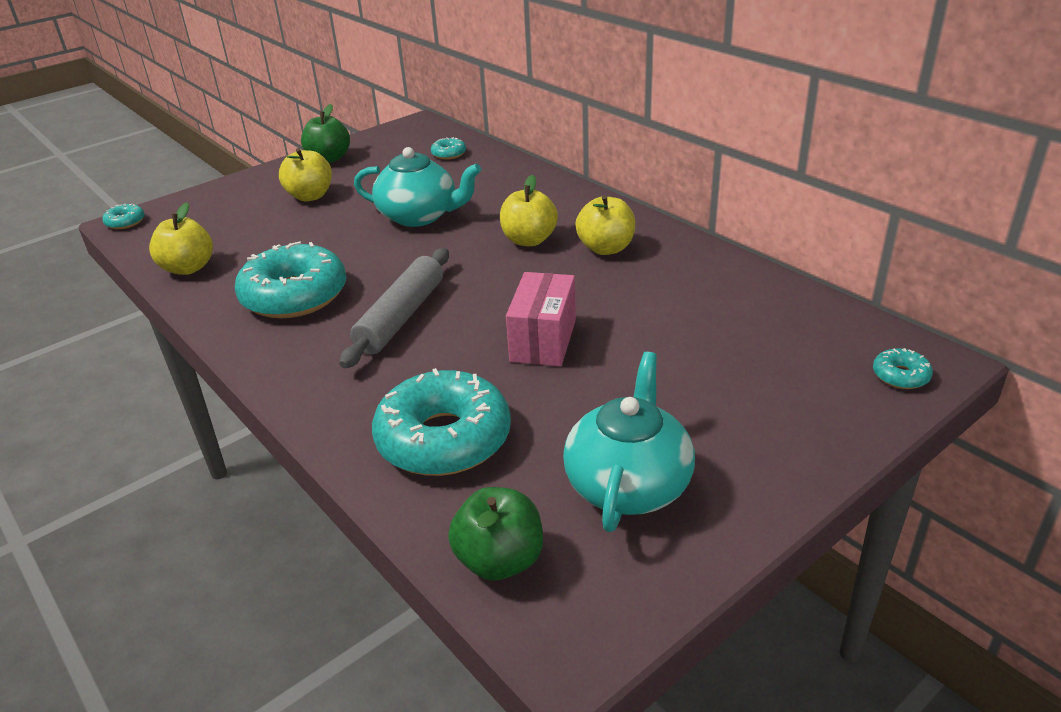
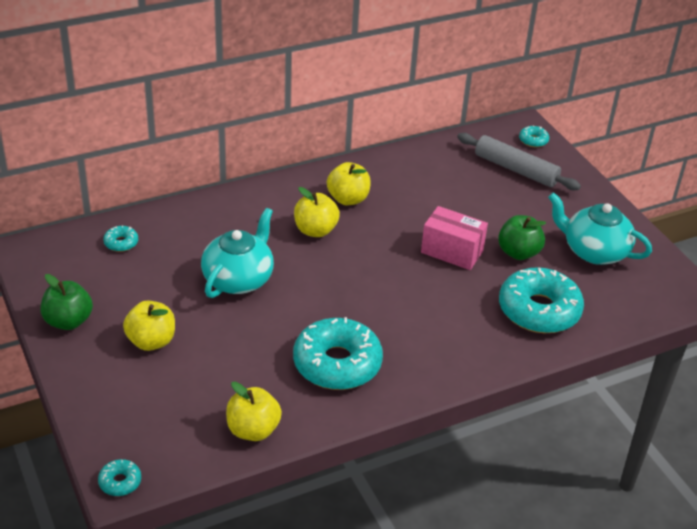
camera: 80 degrees left, 5 degrees up
grey rolling pin [339,248,449,368] -> grey rolling pin moved to [457,133,581,190]
green apple [448,487,543,581] -> green apple moved to [498,215,546,260]

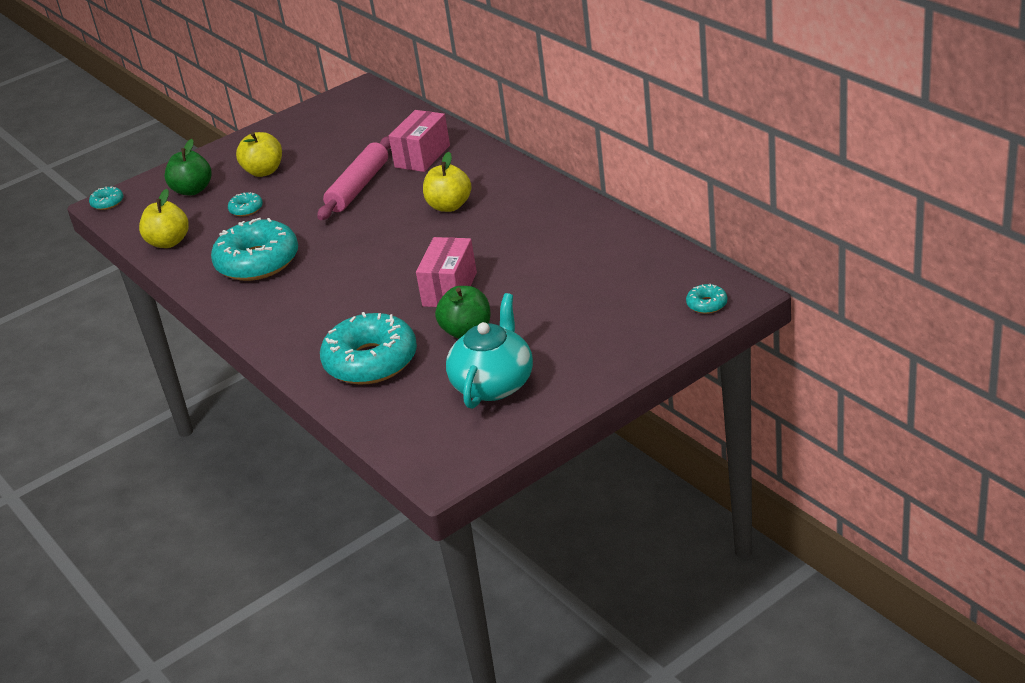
camera: 85 degrees right, 5 degrees down
green apple [41,274,93,330] -> green apple moved to [164,139,211,195]
turquoise donut [103,225,138,252] -> turquoise donut moved to [228,192,263,217]
turquoise teapot [201,208,274,298] -> pink rolling pin [317,136,391,220]
yellow apple [327,162,371,205] -> none
grey rolling pin [457,133,581,190] -> none
none -> pink box [389,110,450,172]

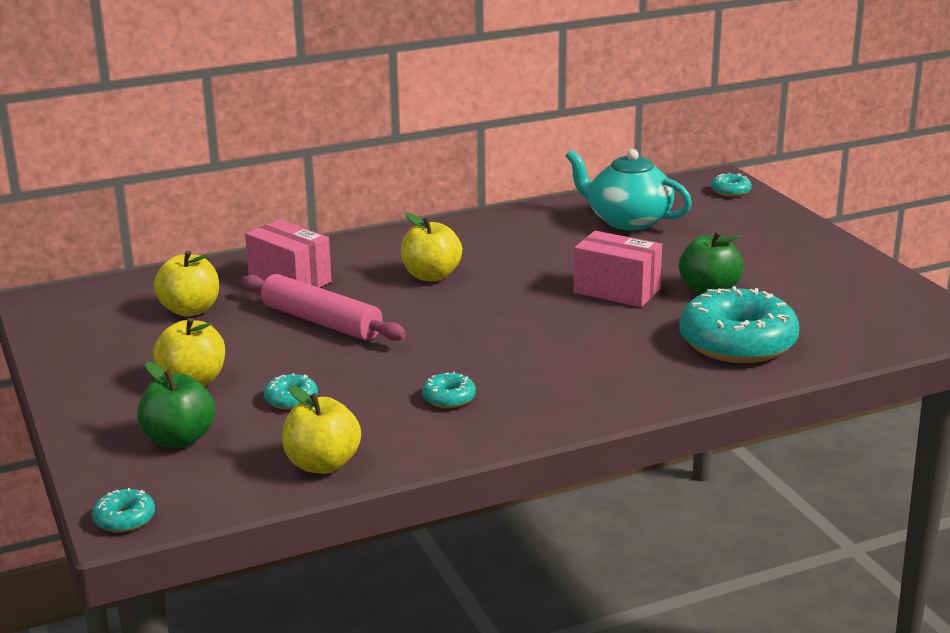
camera: 80 degrees left, 10 degrees down
turquoise donut [211,218,298,281] -> turquoise donut [422,372,476,408], size x0.43
turquoise teapot [446,293,533,409] -> turquoise teapot moved to [566,149,692,230]
none -> yellow apple [154,251,219,317]

